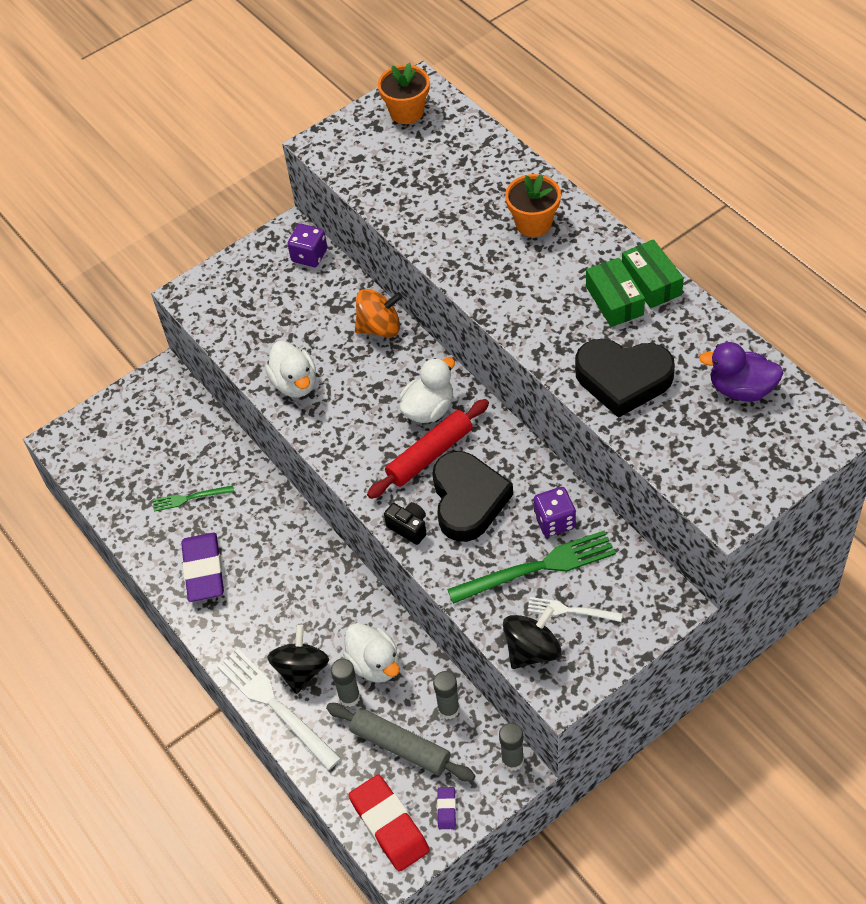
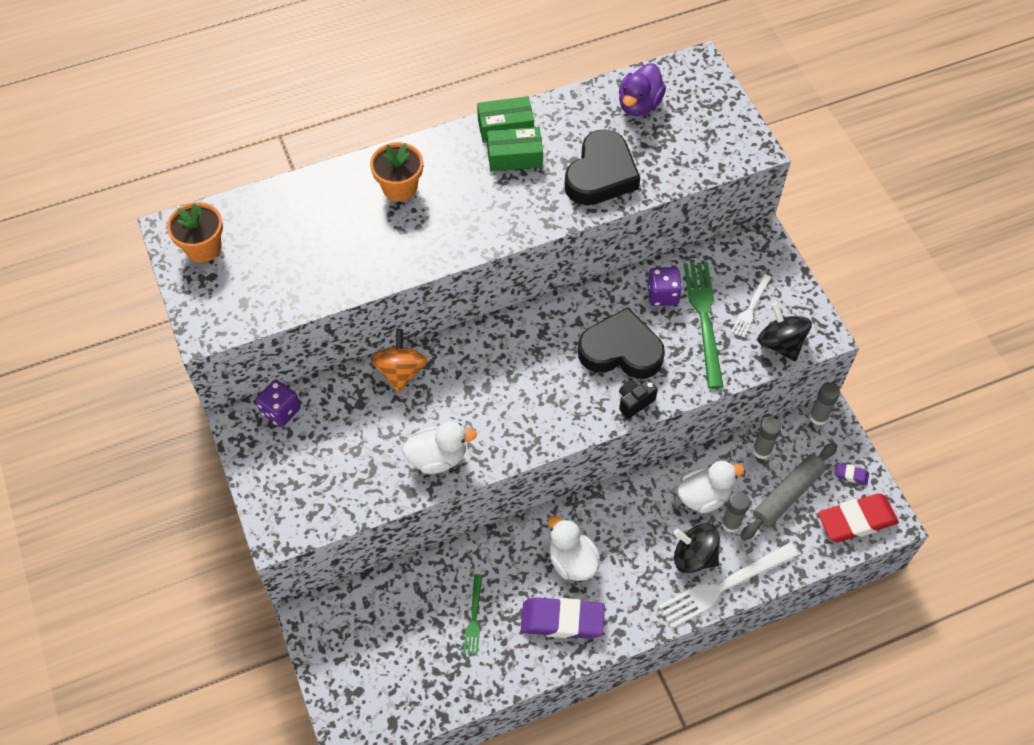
camera: 80 degrees left, 5 degrees up
red rolling pin [367,399,489,499] -> none
white duck [399,358,455,423] -> white duck moved to [548,515,600,581]

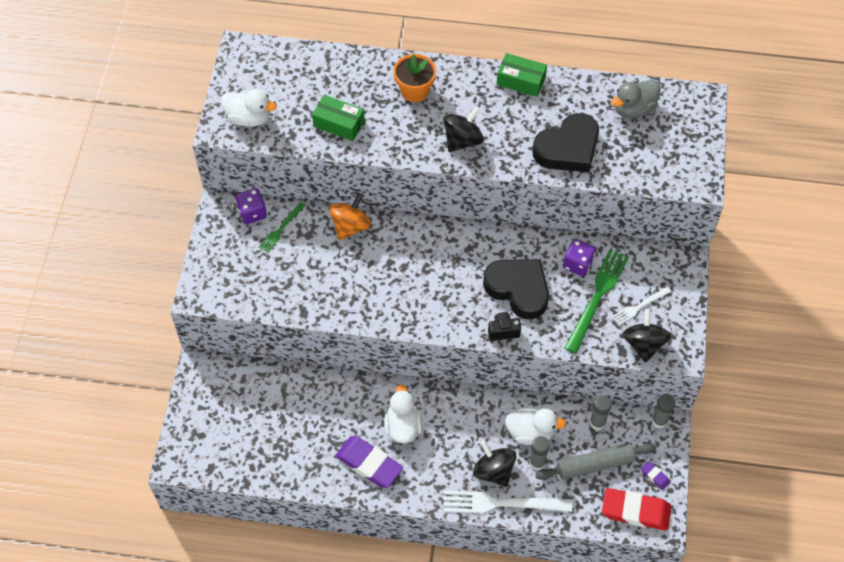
camera: 30 degrees right, 0 degrees up
orange flower pot [167,202,223,263] -> none
white duck [402,422,477,474] -> white duck moved to [221,89,277,127]
green fork [463,574,483,655] -> green fork moved to [259,202,305,253]
green box [487,127,543,171] -> green box moved to [312,95,365,141]
purple duck [619,63,666,116] -> grey duck [611,80,661,118]
none -> black spinning top [443,106,484,152]

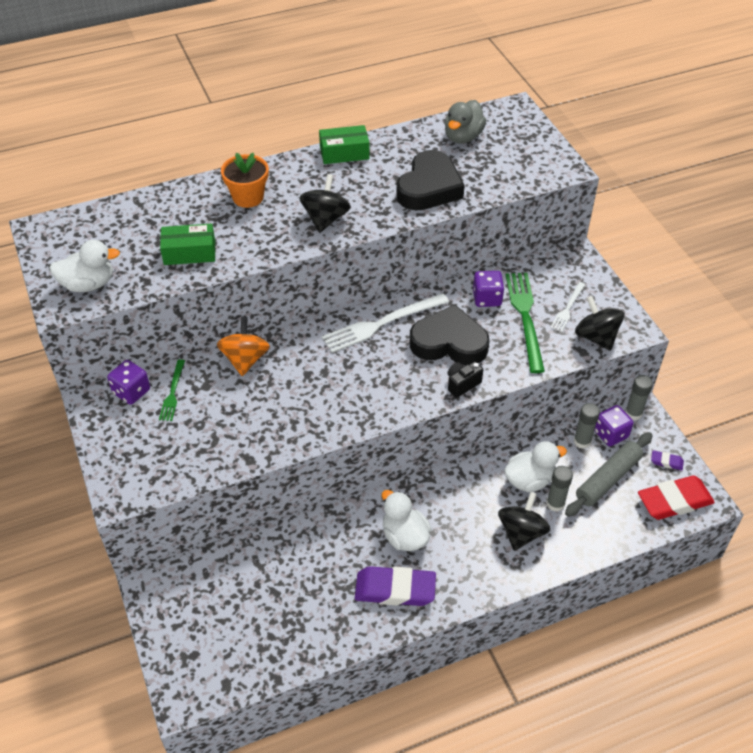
camera: 30 degrees left, 10 degrees down
white fork [443,491,572,513] -> white fork moved to [322,293,449,353]
black spinning top [473,441,516,487] -> black spinning top turned 90 degrees clockwise [498,492,550,551]
none -> purple dice [594,405,633,446]

